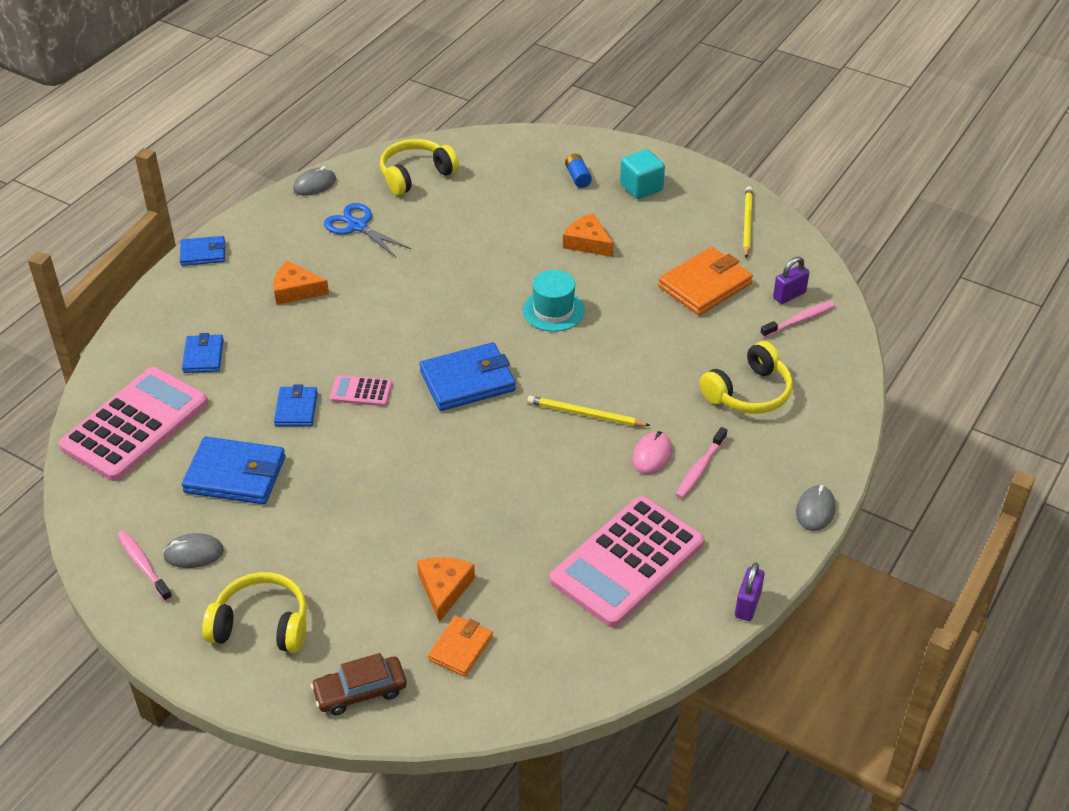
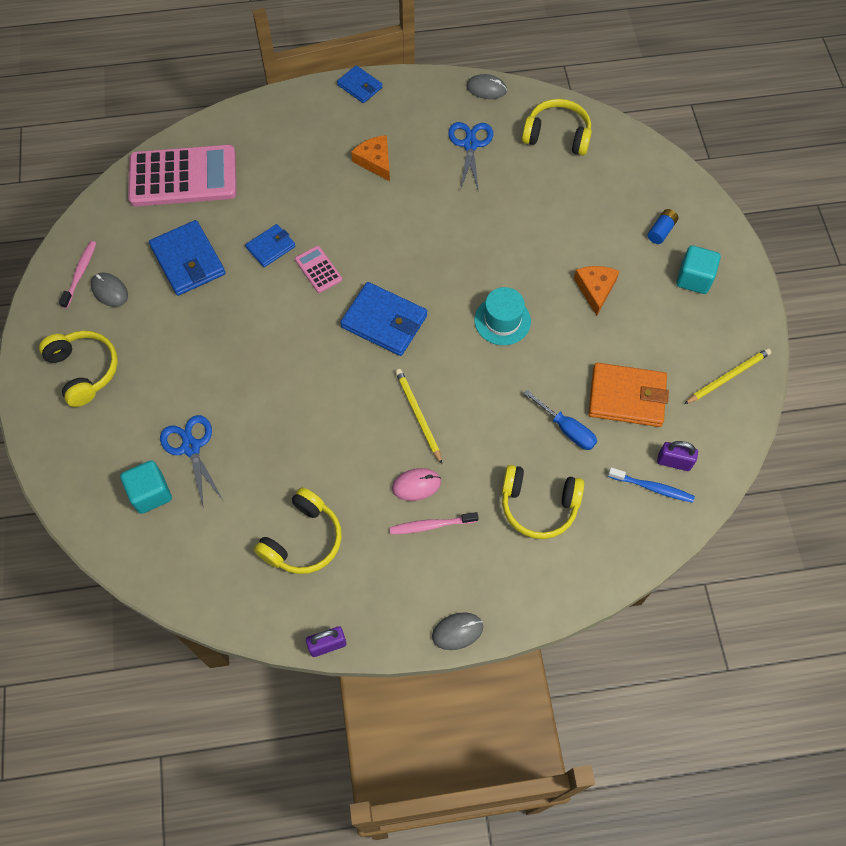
camera: 50 degrees right, 20 degrees up
blue wallet [182,333,224,373] -> none
brown car [311,653,406,715] -> none
orange cheese [417,557,475,622] -> blue scissors [160,415,223,506]
orange wallet [428,616,493,677] -> turquoise cube [120,460,172,514]
pink calculator [550,496,704,627] -> yellow headphones [254,487,342,574]
pink toothbrush [760,301,835,338] -> blue toothbrush [608,467,695,503]
none -> blue screwdriver [523,390,597,450]

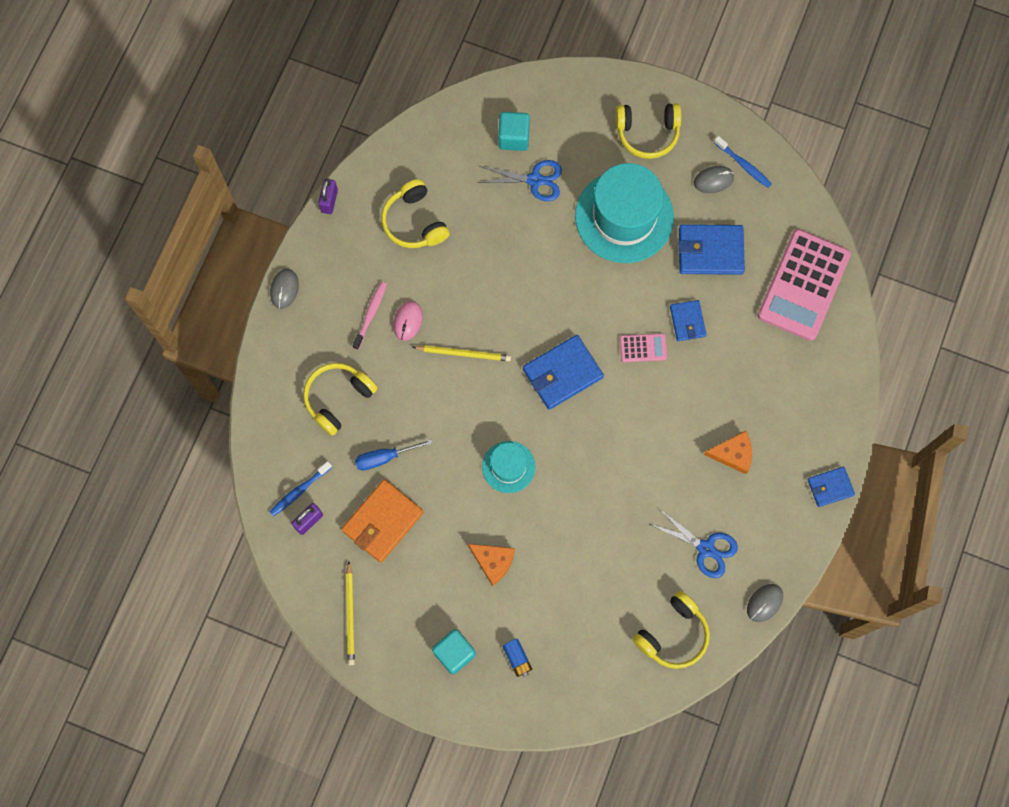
camera: 120 degrees right, 10 degrees up
pink toothbrush [59,241,96,308] -> blue toothbrush [714,136,772,188]
none -> turquoise hat [575,163,674,263]

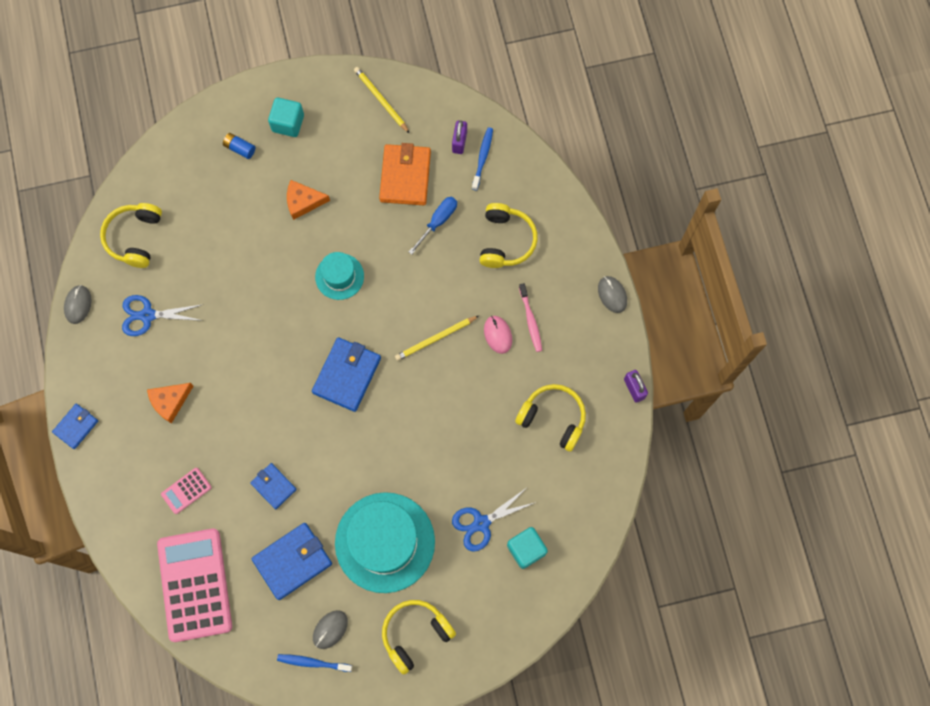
camera: 145 degrees right, 0 degrees up
pink calculator [620,333,667,362] -> pink calculator moved to [161,468,212,514]

